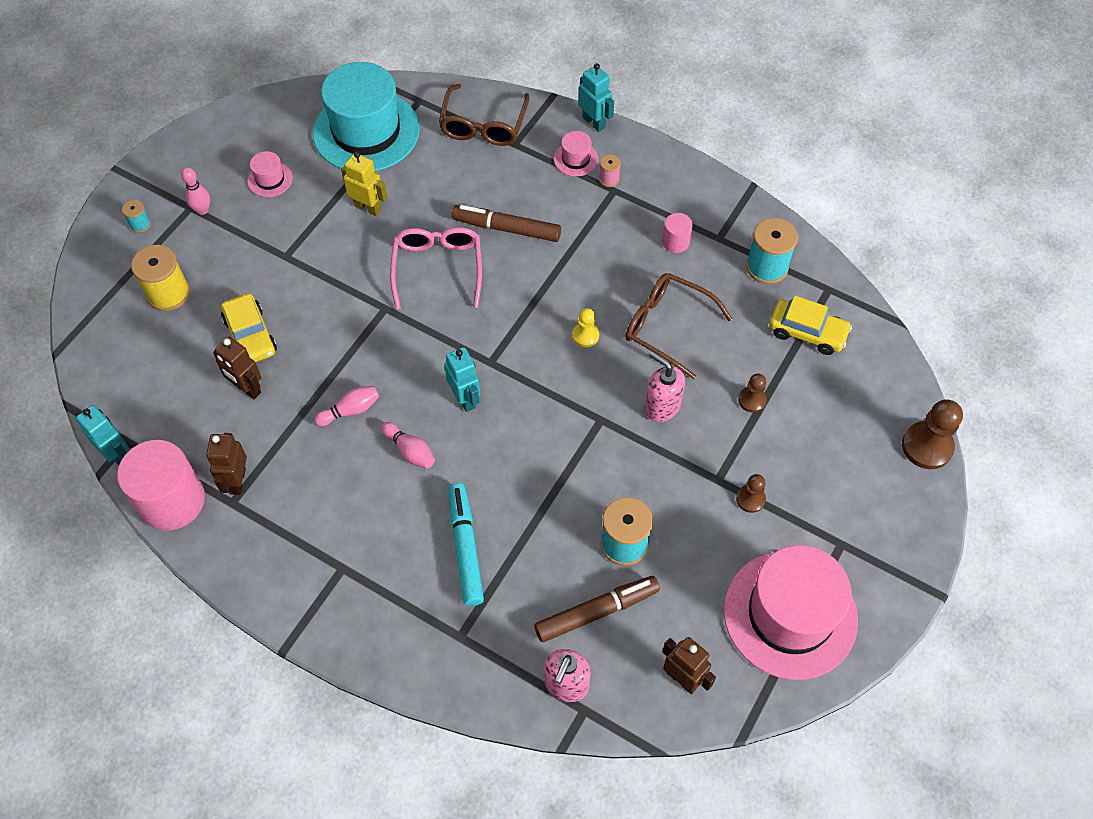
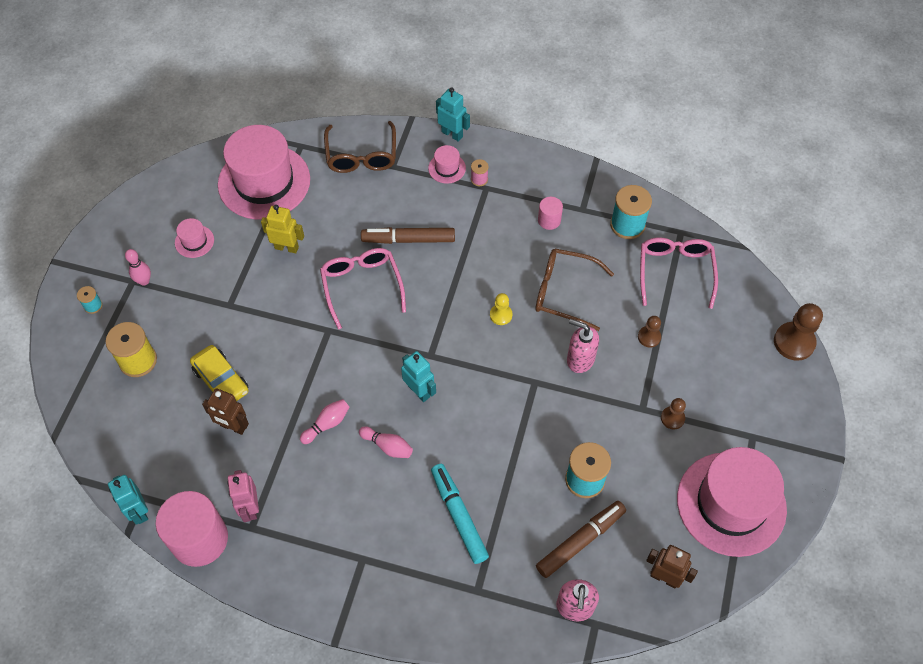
camera: 15 degrees left, 0 degrees up
turquoise robot [76,405,128,466] -> turquoise robot turned 150 degrees counterclockwise [108,475,148,525]
brown robot [206,433,247,495] -> pink robot [228,470,259,522]
turquoise hat [313,62,420,171] -> pink hat [218,125,310,220]
yellow car [769,295,852,355] -> pink glasses [640,237,718,309]

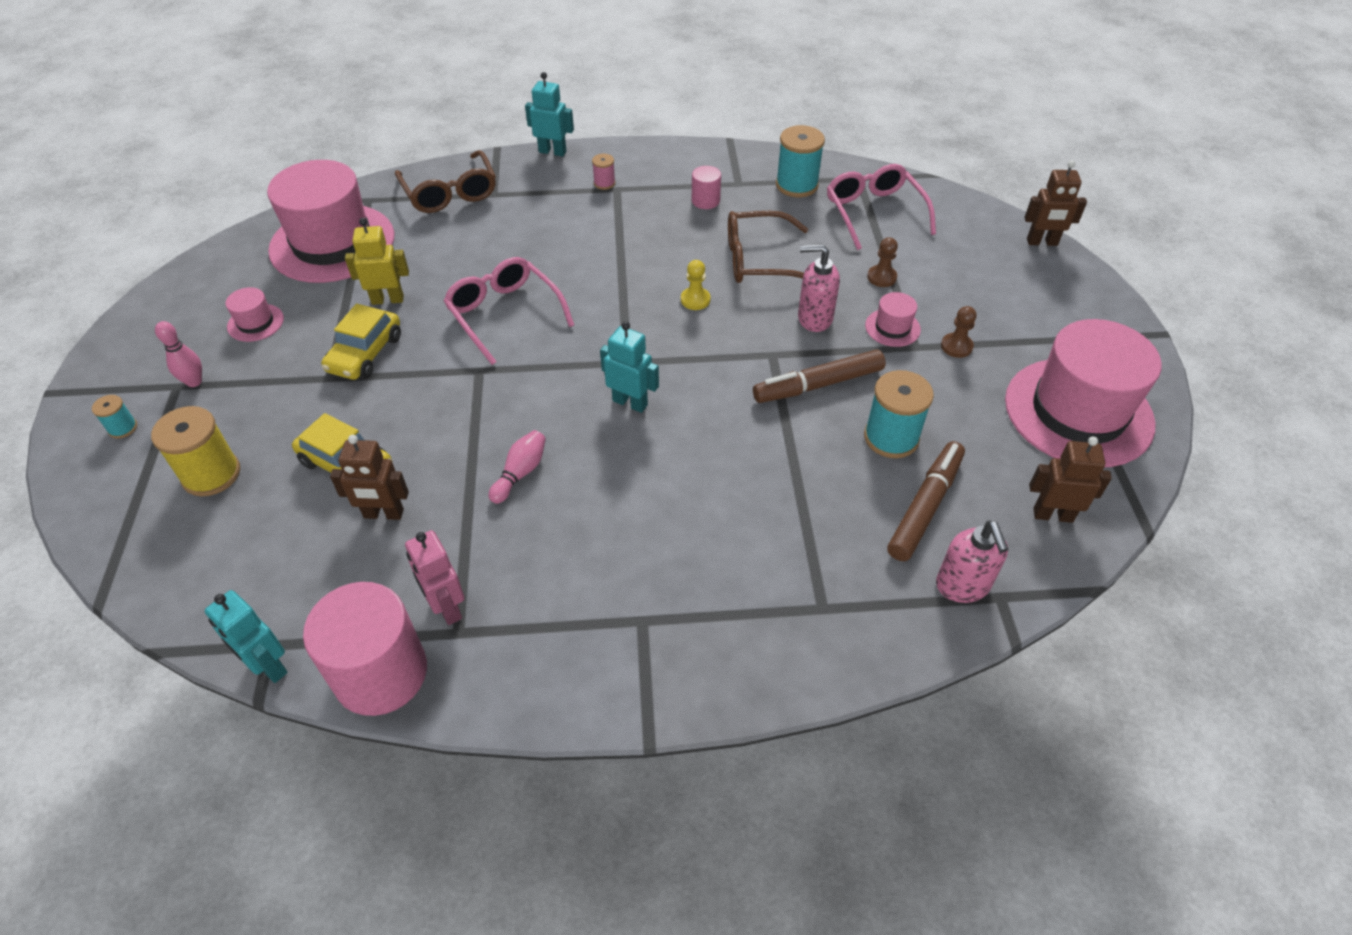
camera: 20 degrees left, 10 degrees down
pink bowling pin [359,426,413,458] -> none
brown marker [361,227,455,244] -> brown marker moved to [753,349,886,403]
pink hat [428,145,466,184] -> pink hat moved to [865,292,921,347]
turquoise marker [431,464,489,564] -> none
brown pawn [774,303,823,361] -> brown robot [1024,160,1087,246]
none -> yellow car [321,304,401,380]

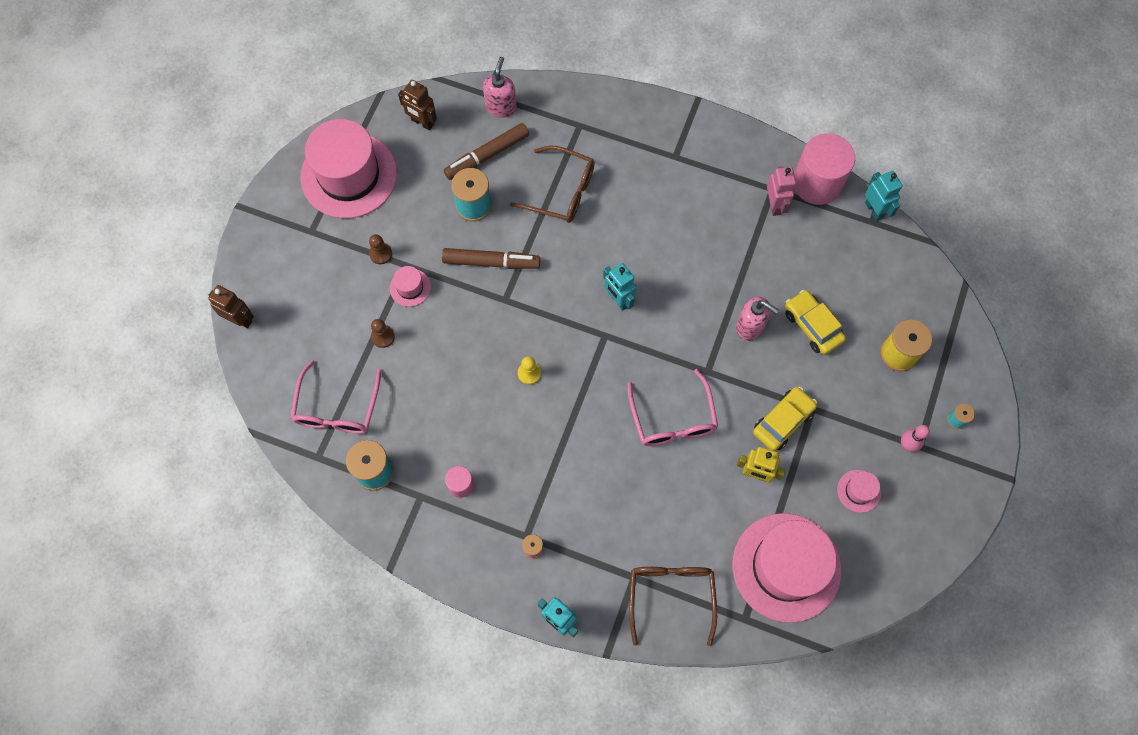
camera: 155 degrees left, 20 degrees up
brown robot [330,435,409,520] -> none
pink bowling pin [489,430,546,504] -> none
brown glasses [728,211,808,283] -> brown glasses moved to [510,146,595,223]
pink soap dispenser [798,244,840,332] -> pink soap dispenser moved to [736,297,779,341]

